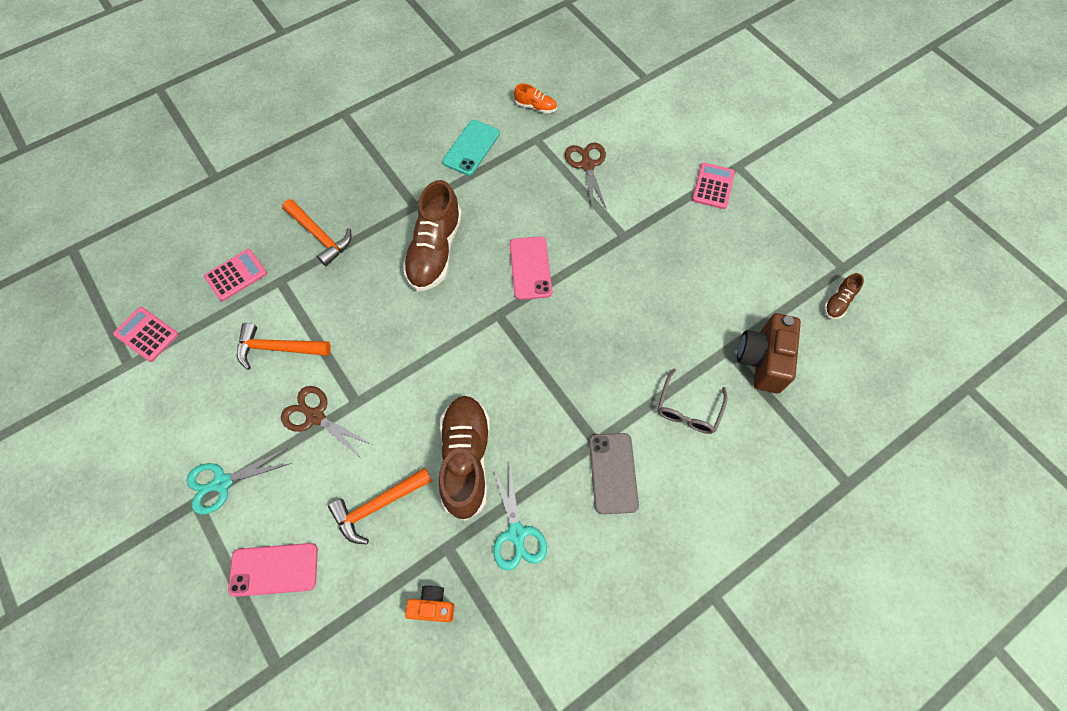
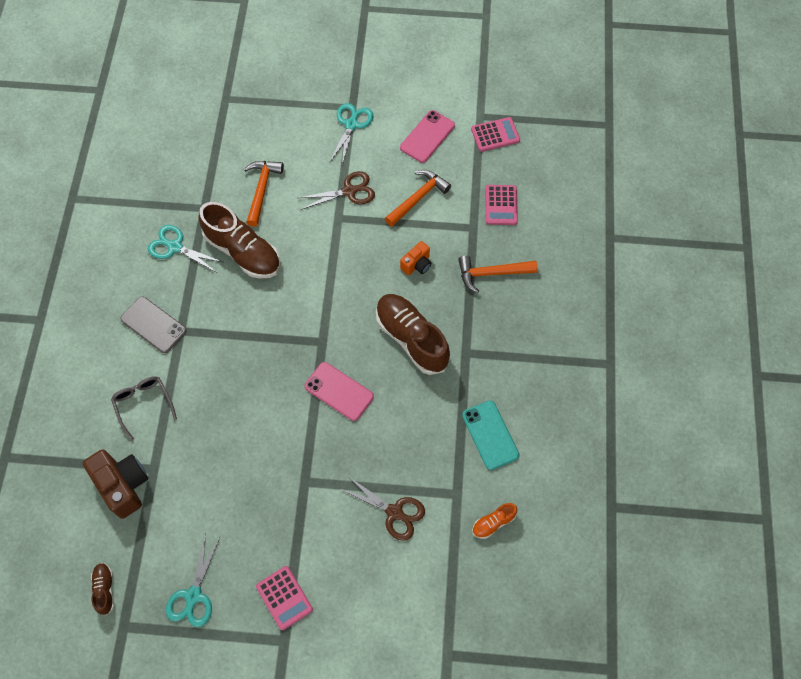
camera: 130 degrees right, 0 degrees up
pink phone [228,543,318,597] -> pink phone moved to [400,110,455,163]
orange camera [405,585,454,622] -> orange camera moved to [400,241,432,275]
none -> turquoise scissors [166,534,220,627]

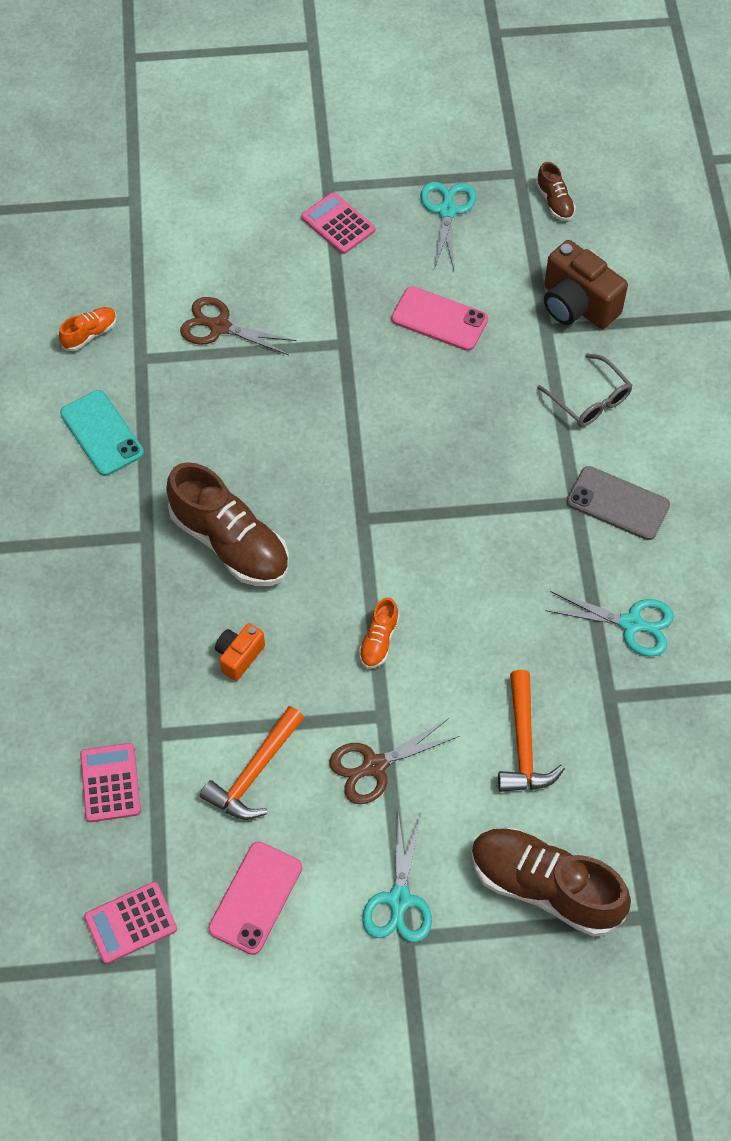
camera: 170 degrees right, 5 degrees down
brown shoe [199,202,280,279] -> brown shoe moved to [471,828,631,937]
pink phone [305,362,374,421] -> pink phone moved to [391,286,488,351]
orange hammer [458,256,538,293] -> none
none -> orange shoe [359,597,399,669]

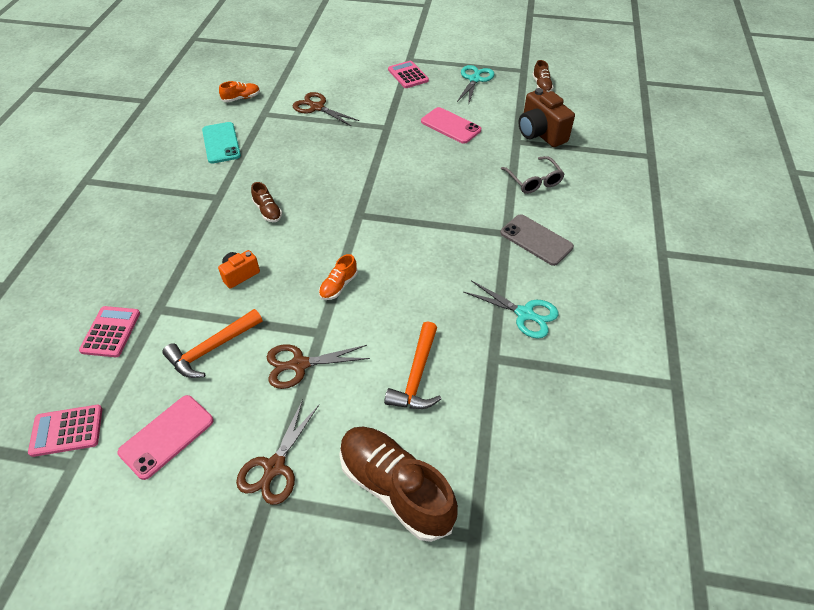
camera: 15 degrees right, 10 degrees down
brown shoe [166,462,289,586] -> brown shoe [251,182,282,222], size x0.46
turquoise scissors [362,813,432,943] -> brown scissors [236,399,319,505]

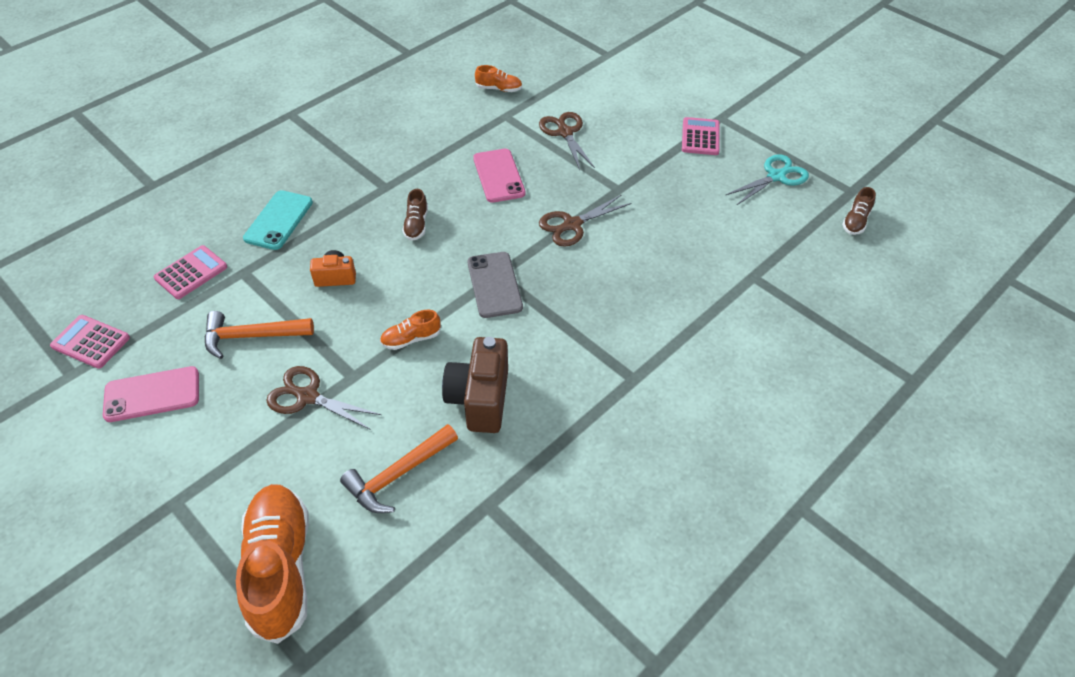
camera: 35 degrees right, 0 degrees up
turquoise phone [202,122,241,163] -> turquoise phone moved to [243,190,313,250]
brown scissors [236,399,319,505] -> brown scissors moved to [539,194,631,247]
brown shoe [339,427,458,542] -> orange shoe [236,484,309,644]
pink phone [421,107,481,144] -> pink phone moved to [473,149,525,203]
turquoise scissors [464,280,558,339] -> none
grey phone [500,214,574,266] -> grey phone moved to [468,252,523,318]
grey glasses [501,156,564,194] -> none
brown camera [518,88,575,147] -> brown camera moved to [442,337,508,433]

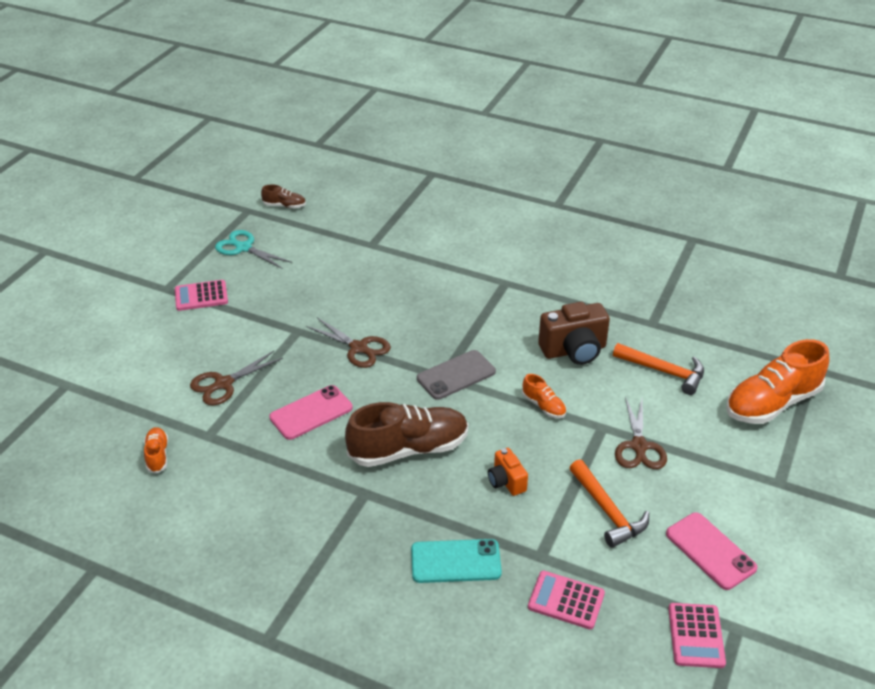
camera: 110 degrees left, 10 degrees down
brown shoe [402,189,428,241] -> brown shoe [345,402,468,467], size x2.16

